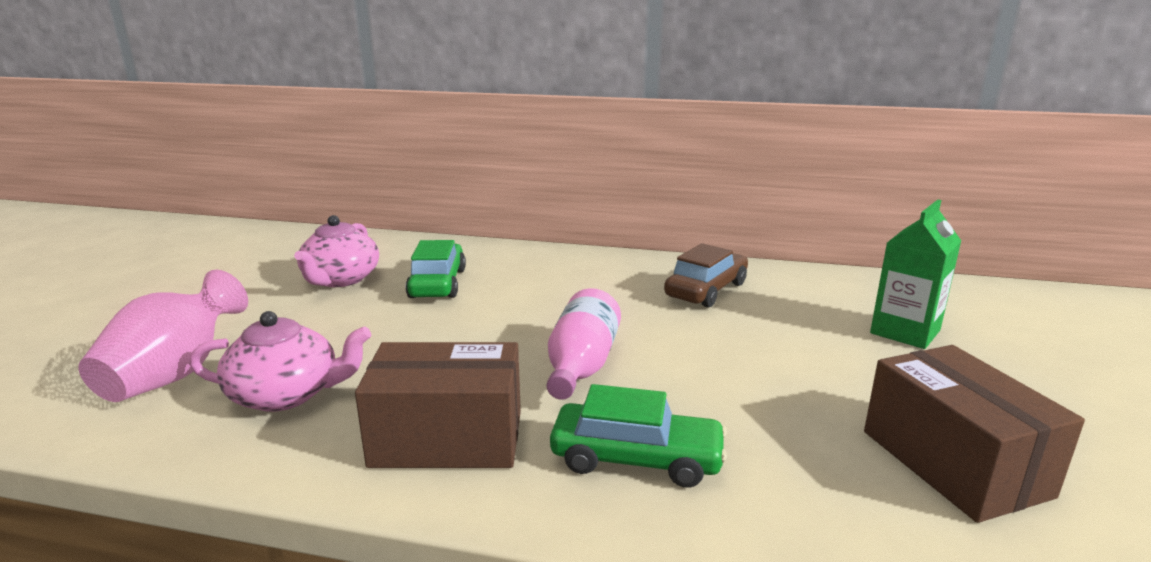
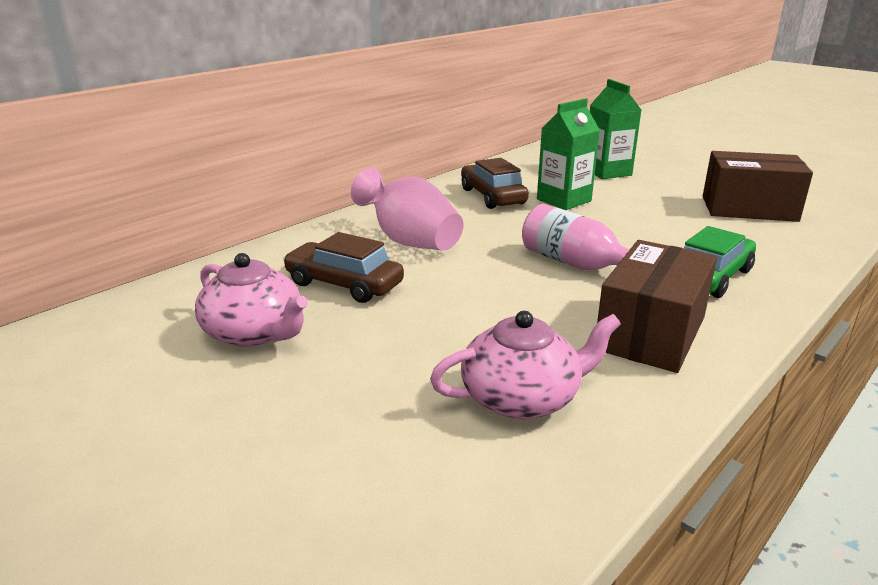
camera: 60 degrees left, 5 degrees up
pink vase [78,270,248,402] -> pink vase moved to [351,168,464,251]
pink teapot [189,311,371,412] -> pink teapot turned 45 degrees clockwise [430,311,621,419]
green car [406,240,466,298] -> brown car [283,232,404,303]
none -> green carton [537,98,600,210]

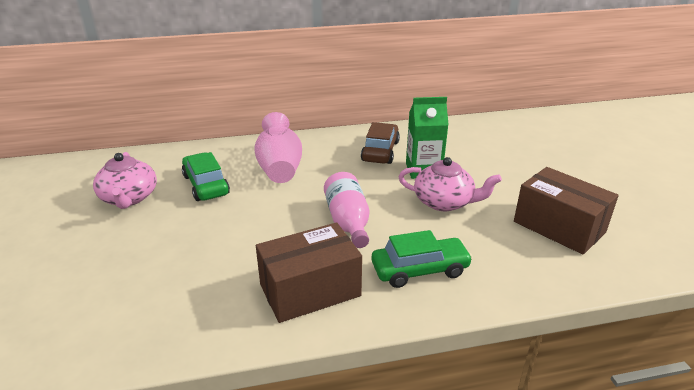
camera: 35 degrees right, 5 degrees up
brown car [283,232,404,303] -> green car [182,152,230,201]
pink teapot [430,311,621,419] -> pink teapot moved to [399,157,502,211]
green carton [590,79,641,179] -> none

